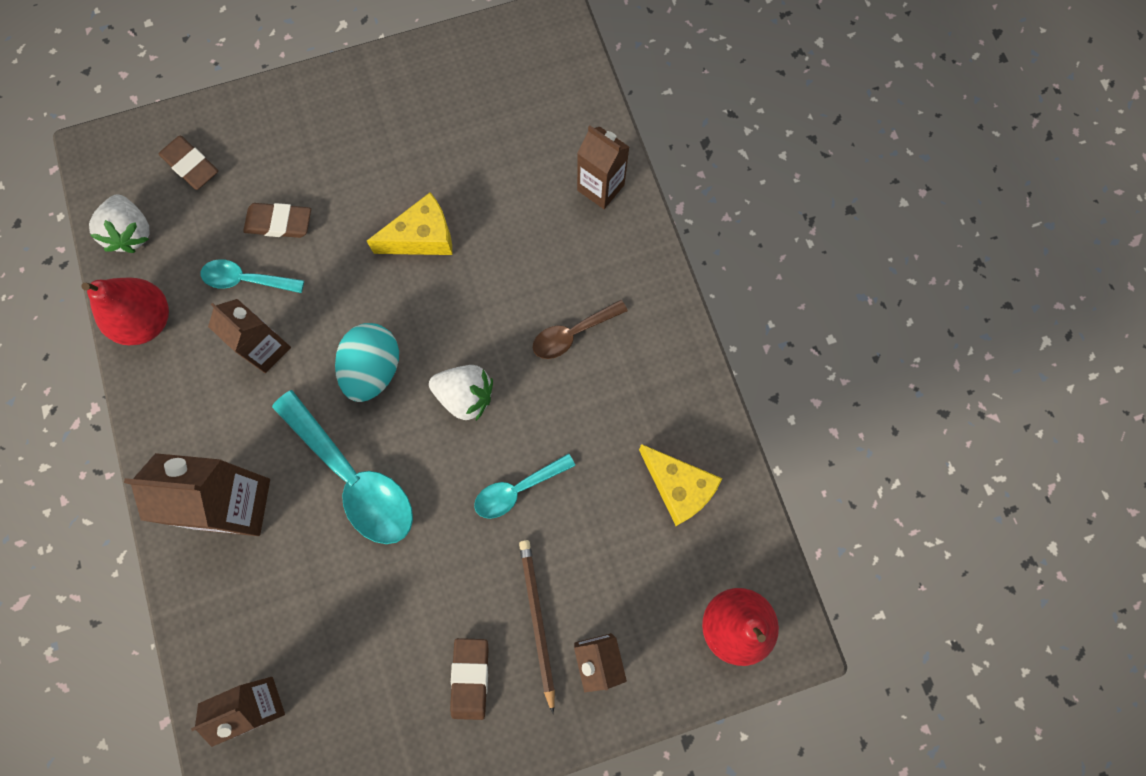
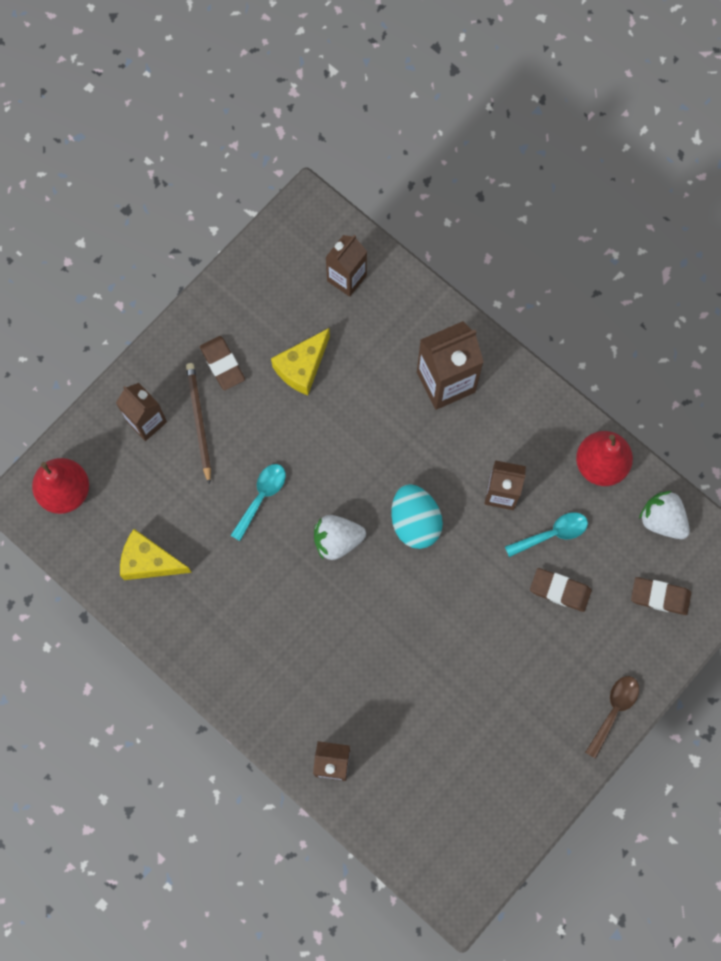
camera: 150 degrees right, 0 degrees up
brown eraser [243,203,311,238] -> brown eraser turned 45 degrees clockwise [530,568,592,612]
turquoise spoon [272,390,413,544] -> none
yellow cheese [367,192,452,255] -> yellow cheese moved to [271,328,330,395]
brown pencil [519,540,555,714] -> brown pencil turned 150 degrees counterclockwise [186,363,211,485]
brown spoon [533,300,628,359] -> brown spoon moved to [585,676,639,759]

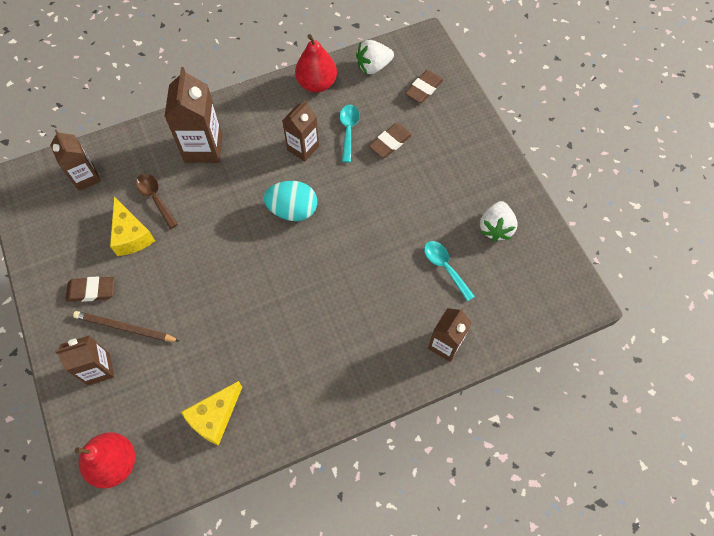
camera: 65 degrees left, 10 degrees down
turquoise spoon [230,464,286,541] -> turquoise spoon moved to [424,241,475,302]
white strawberry [314,515,366,560] -> white strawberry moved to [480,201,518,242]
brown spoon [585,676,639,759] -> brown spoon moved to [136,174,178,229]

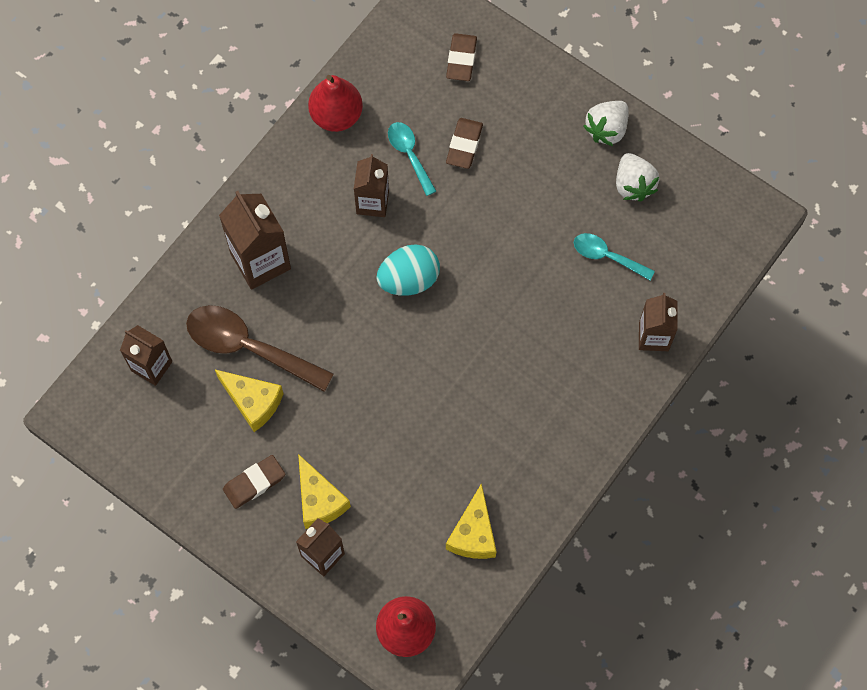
camera: 30 degrees left, 5 degrees up
brown pencil [73,311,179,342] -> yellow cheese [298,454,351,529]
brown spoon [136,174,178,229] -> brown spoon [186,305,334,392], size x1.79
white strawberry [356,40,394,74] -> white strawberry moved to [584,101,629,146]

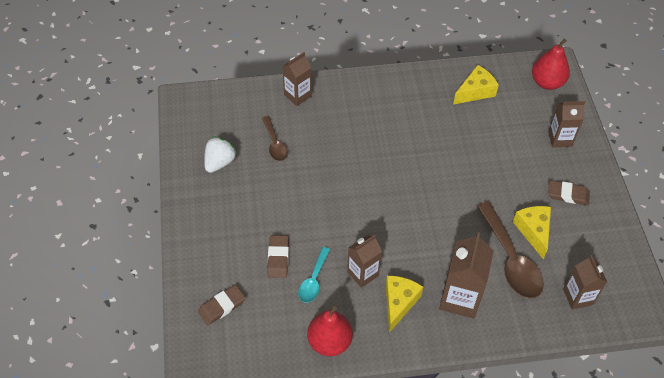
camera: 135 degrees left, 15 degrees down
yellow cheese [298,454,351,529] -> yellow cheese moved to [386,275,423,333]
turquoise egg [376,244,440,296] -> none
brown eraser [446,118,483,169] -> brown eraser turned 60 degrees counterclockwise [267,235,289,278]
turquoise spoon [574,233,655,280] -> brown spoon [262,116,288,161]
white strawberry [584,101,629,146] -> none

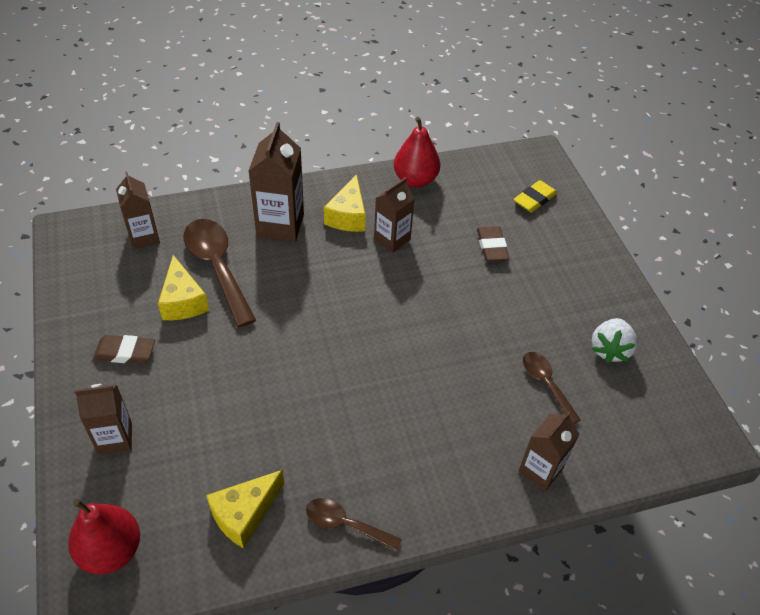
camera: 170 degrees right, 5 degrees down
brown eraser [198,285,245,325] -> yellow eraser [513,180,557,212]
turquoise spoon [298,247,330,303] -> none
none -> brown spoon [306,498,402,551]

